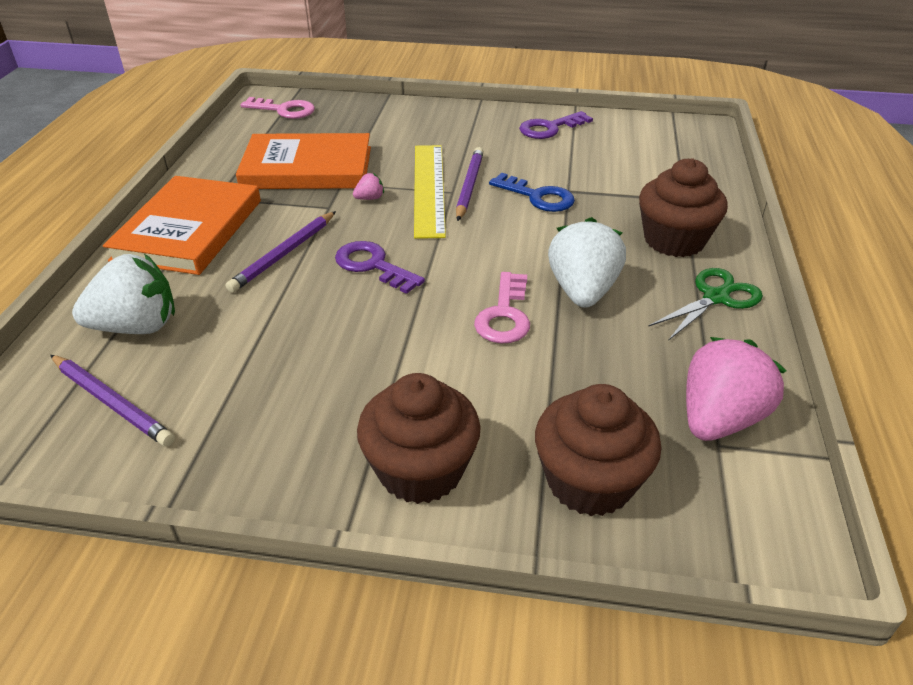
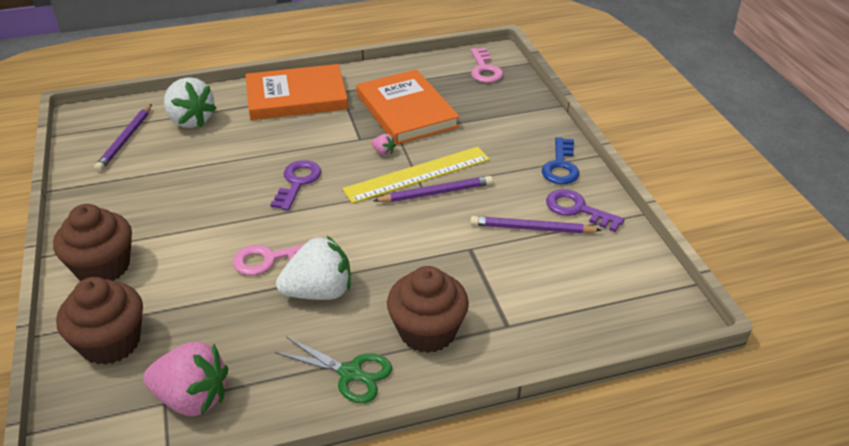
camera: 65 degrees right, 0 degrees up
purple pencil [226,211,336,293] -> purple pencil moved to [471,216,602,234]
blue key [489,173,575,212] -> blue key moved to [542,137,579,184]

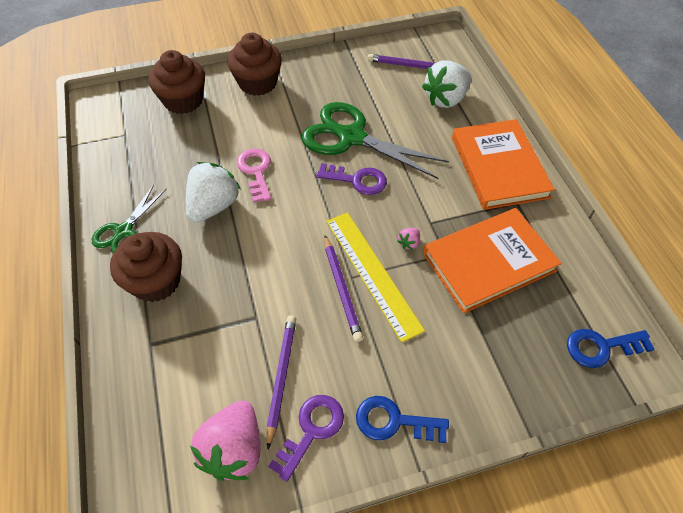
camera: 90 degrees right, 15 degrees up
pink strawberry [143,342,228,416] -> pink strawberry moved to [190,400,261,481]
white strawberry [276,236,351,300] -> white strawberry turned 135 degrees counterclockwise [186,162,241,223]
pink key [471,48,503,83] -> blue key [567,329,655,368]
none -> green scissors [301,102,449,179]

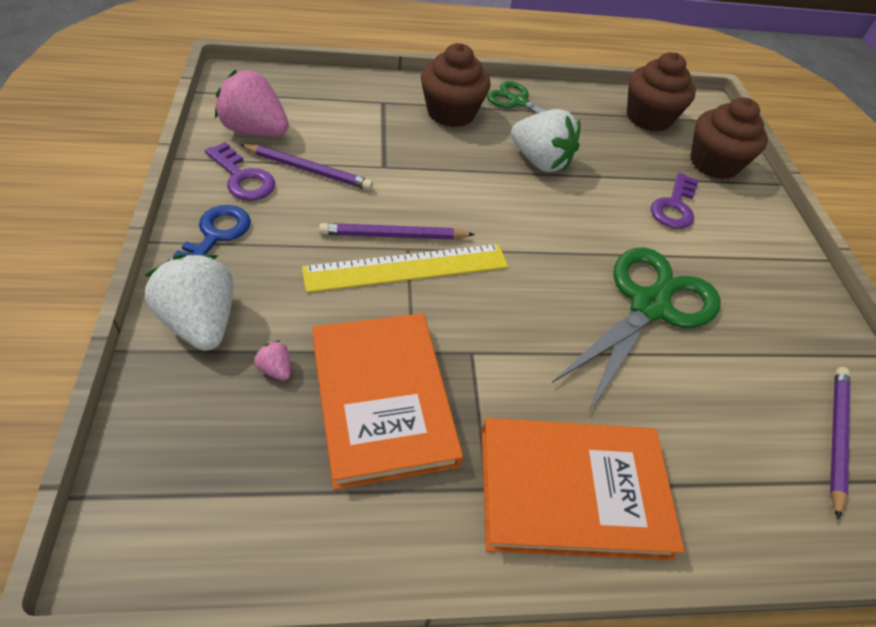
camera: 95 degrees right, 5 degrees down
brown cupcake [227,33,282,96] -> brown cupcake moved to [627,52,696,132]
pink key [237,148,271,203] -> none
purple key [316,163,387,195] -> purple key moved to [651,173,699,229]
pink strawberry [397,228,420,250] -> pink strawberry moved to [254,340,291,381]
white strawberry [422,60,472,108] -> white strawberry moved to [144,254,233,351]
blue key [567,329,655,368] -> none

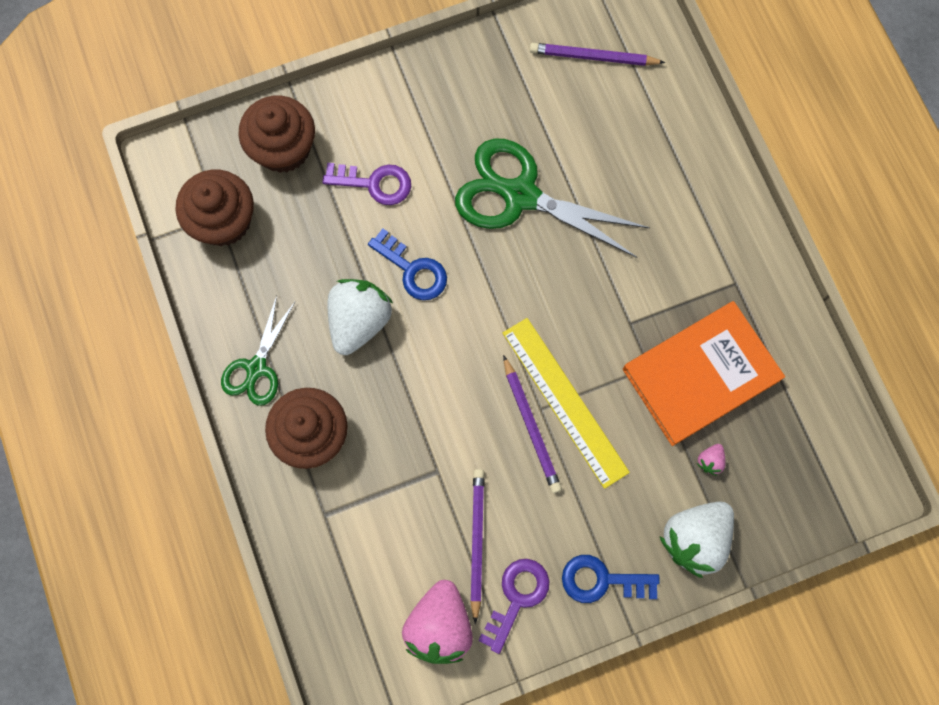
camera: 100 degrees left, 25 degrees up
orange book [482,418,685,560] -> none
none -> blue key [368,229,447,300]

